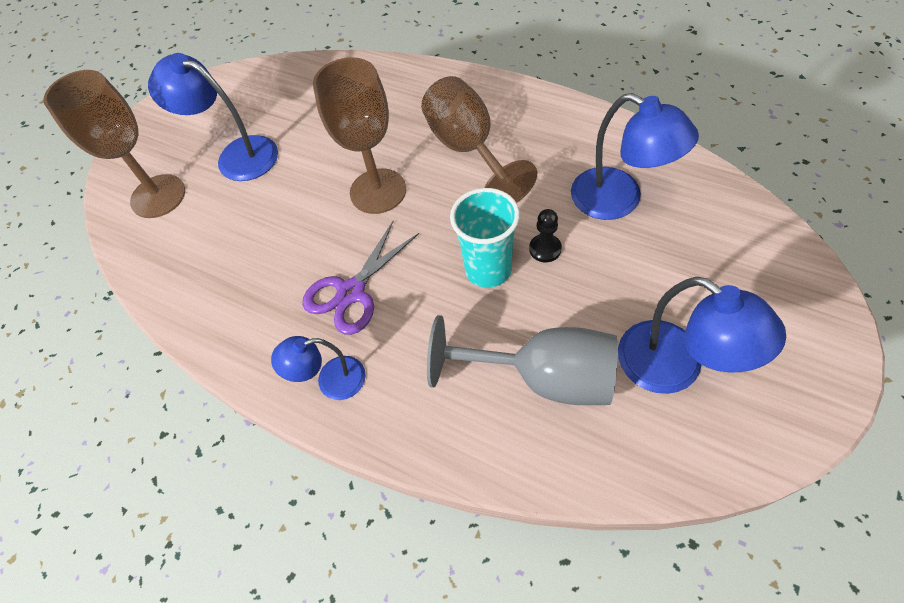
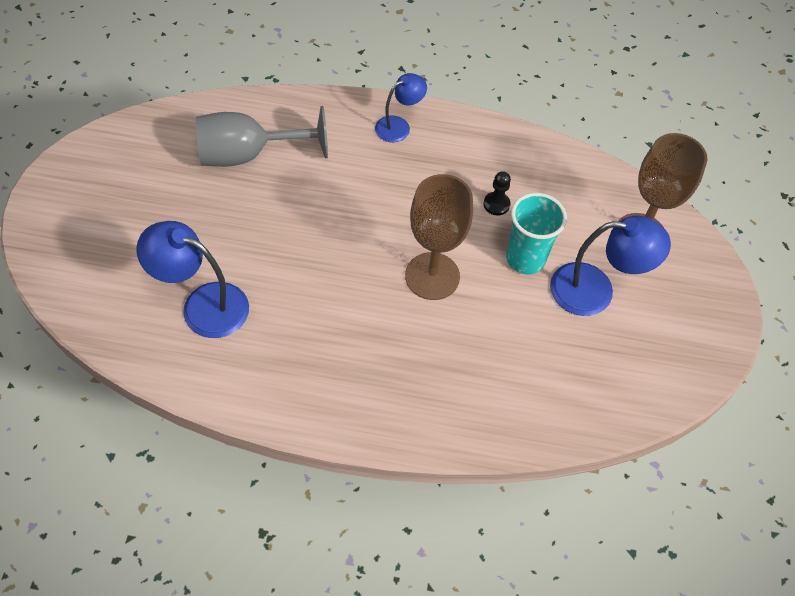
camera: 150 degrees right, 0 degrees up
purple scissors [302,221,419,335] -> none
brown goblet [421,76,537,203] -> none
turquoise cup [450,188,520,288] -> turquoise cup moved to [506,193,567,274]
black pawn [529,209,562,262] -> black pawn moved to [483,171,511,216]
blue lamp [618,277,786,394] -> none

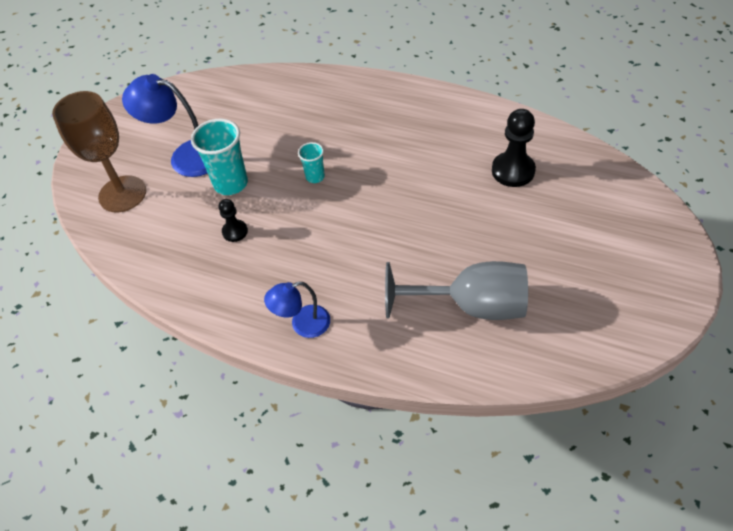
camera: 160 degrees left, 5 degrees down
blue lamp [136,221,249,338] -> black pawn [492,109,536,187]
brown goblet [405,174,473,300] -> turquoise cup [298,142,325,183]

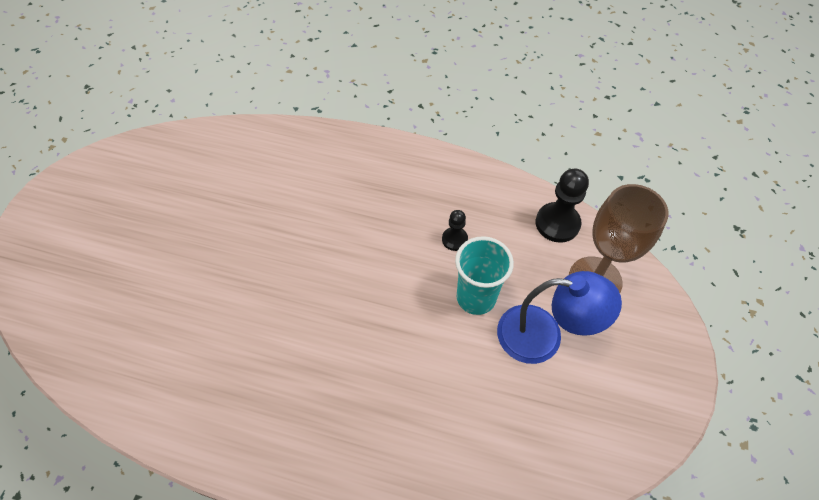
camera: 170 degrees right, 5 degrees up
blue lamp [264,282,330,338] -> none
turquoise cup [298,142,325,183] -> none
grey goblet [385,261,528,320] -> none
black pawn [492,109,536,187] -> black pawn moved to [536,169,589,243]

